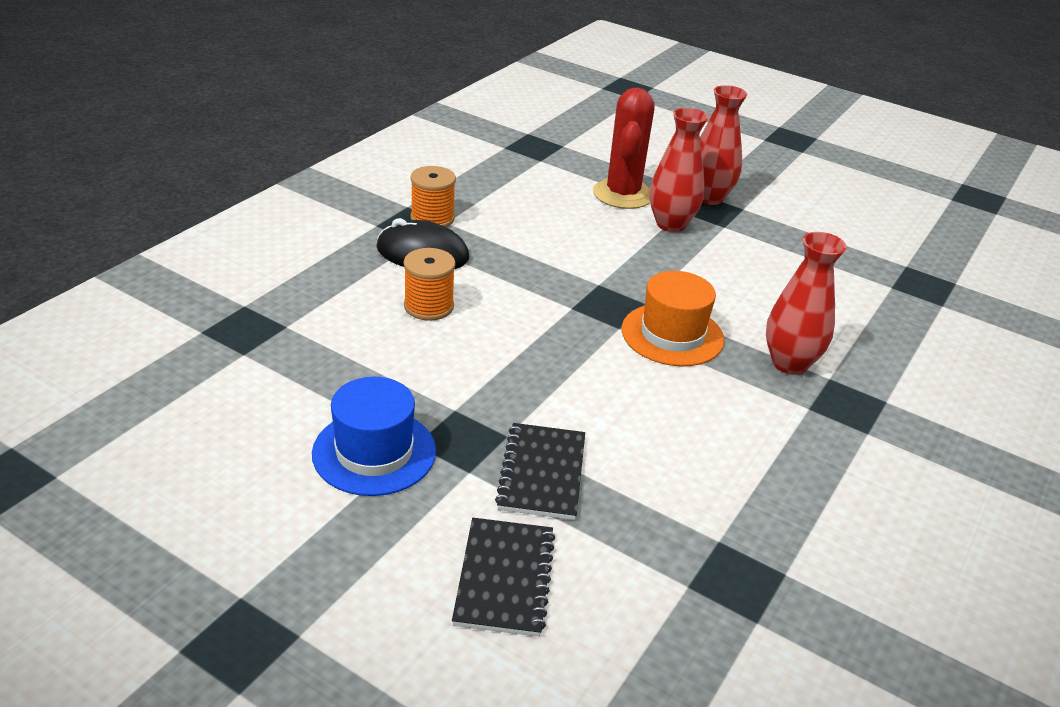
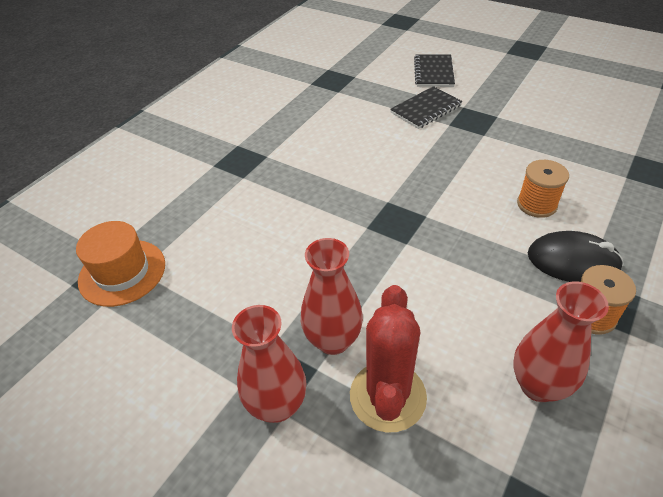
camera: 175 degrees left, 10 degrees up
blue hat [312,377,436,496] -> none
black notebook [495,423,585,520] -> black notebook turned 45 degrees clockwise [390,86,462,129]
orange hat [622,271,724,366] -> orange hat moved to [76,221,165,307]
red vase [766,232,847,375] -> red vase moved to [513,282,609,402]

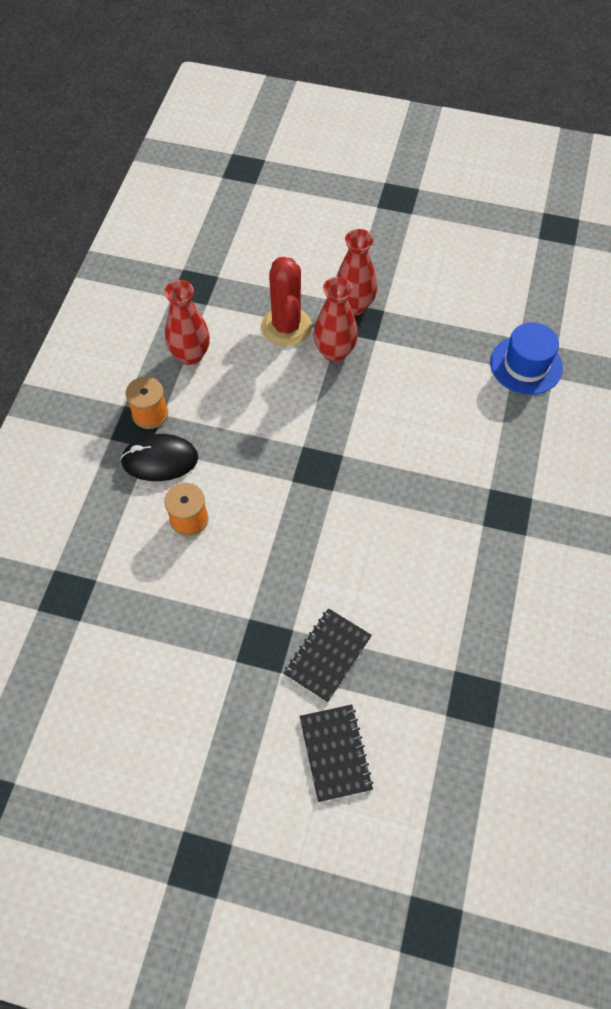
camera: 160 degrees right, 15 degrees up
orange hat [76,221,165,307] -> blue hat [490,322,563,395]

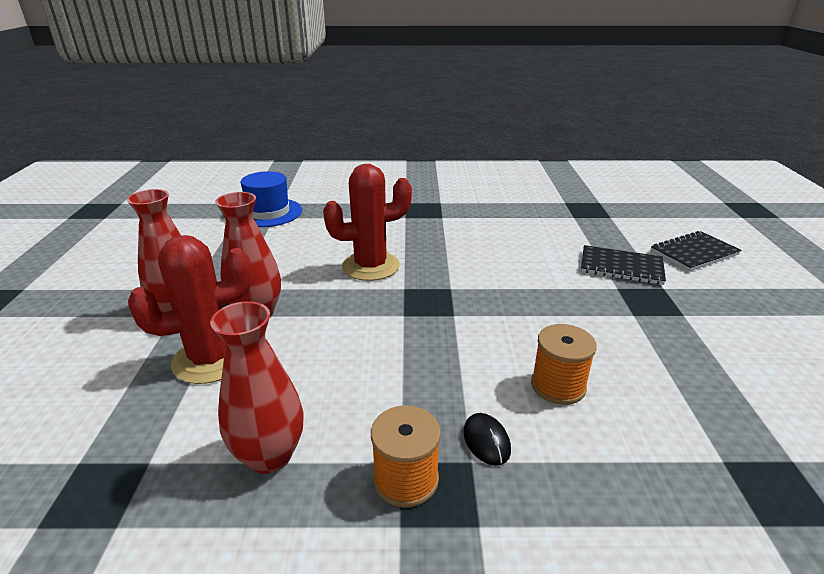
camera: 105 degrees left, 30 degrees down
black mouse [120,434,198,481] -> black mouse [463,413,511,466], size x0.52
none -> red cactus [323,164,412,281]

